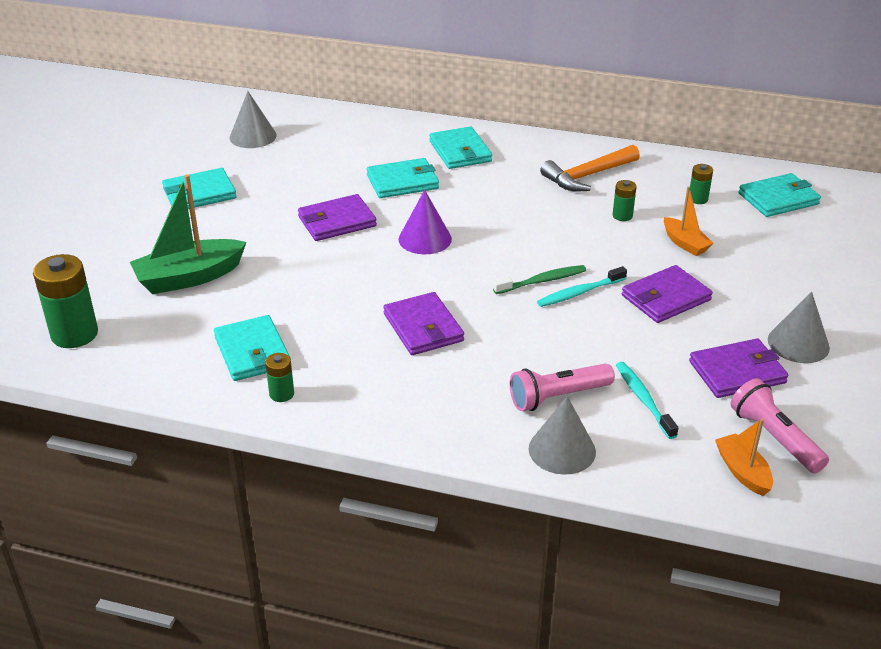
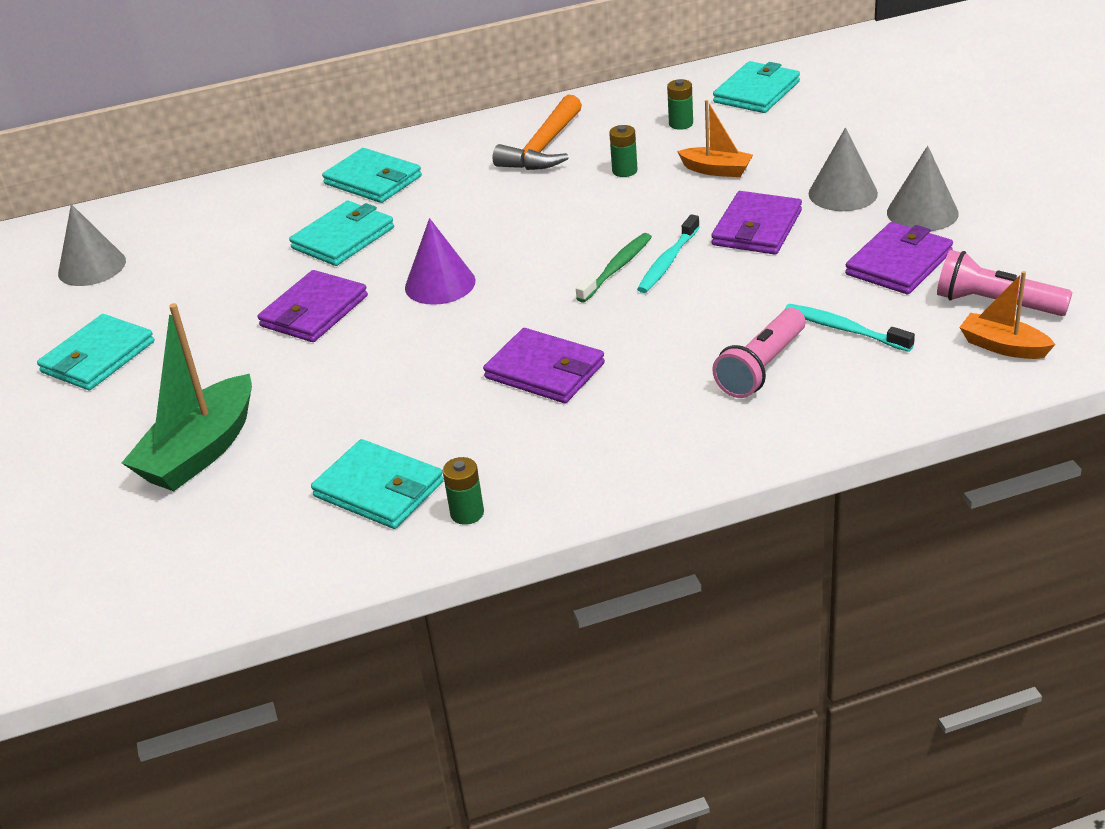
camera: 30 degrees left, 0 degrees up
green battery [33,254,98,348] -> none
grey cone [529,396,596,475] -> grey cone moved to [809,127,878,211]

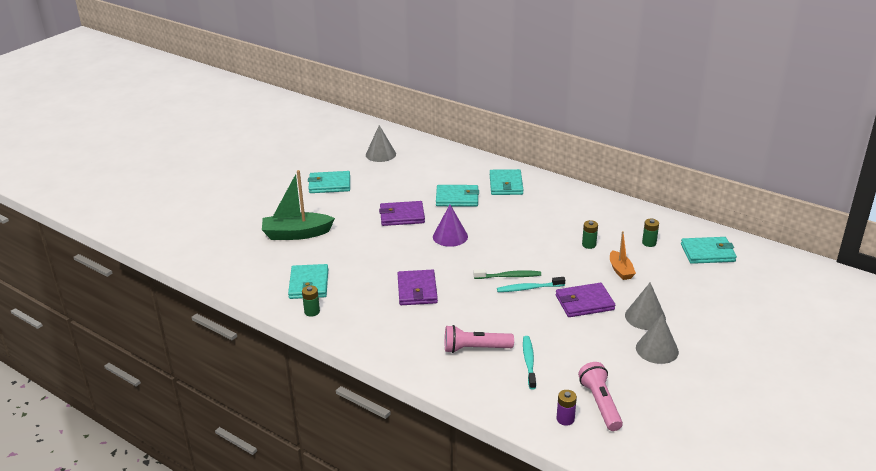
camera: 50 degrees right, 5 degrees down
orange hammer [493,95,582,170] -> none
purple wallet [845,222,953,294] -> none
orange boat [959,271,1055,359] -> purple battery [557,390,577,426]

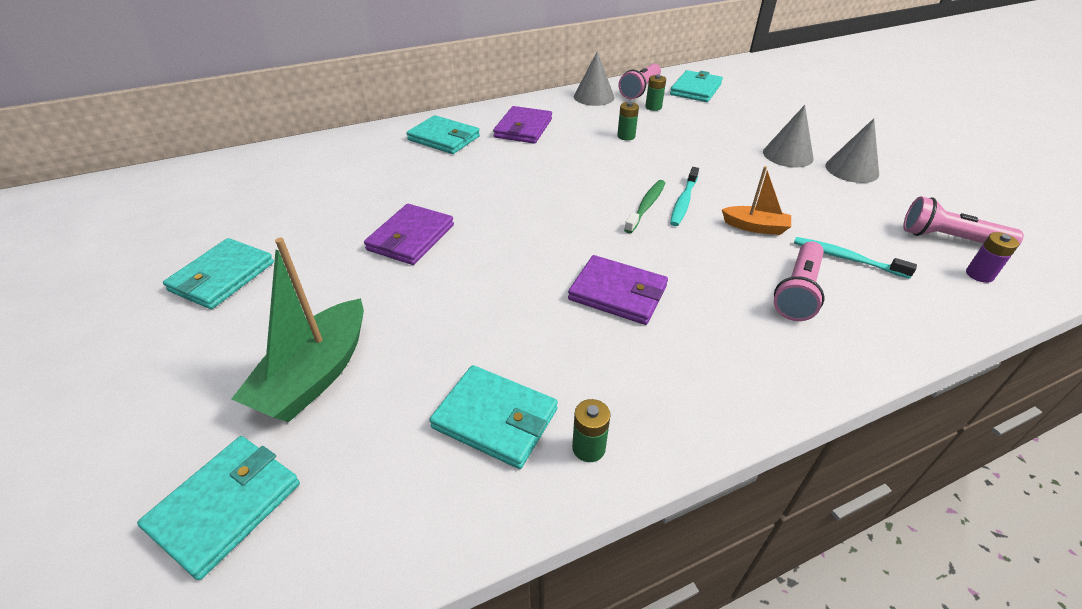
camera: 60 degrees left, 10 degrees up
grey cone [366,125,396,162] -> grey cone moved to [574,52,615,106]
purple cone [433,205,468,247] -> none
turquoise wallet [436,185,479,207] -> turquoise wallet moved to [137,436,300,580]
purple wallet [556,283,615,317] -> purple wallet moved to [493,106,552,144]
orange boat [610,231,636,280] -> orange boat moved to [722,166,791,235]
none -> pink flashlight [619,63,661,99]

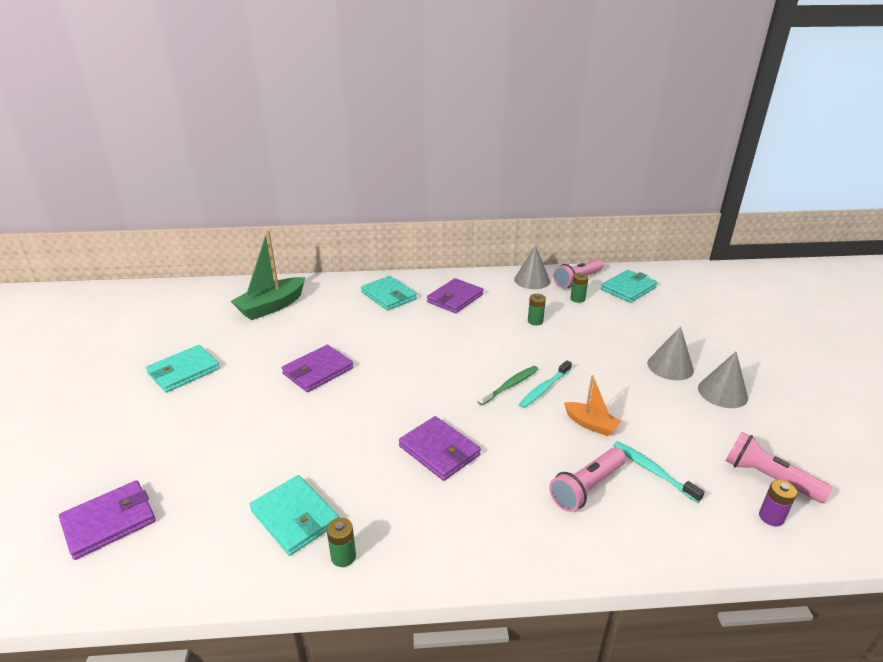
camera: 20 degrees right, 10 degrees down
turquoise wallet [137,436,300,580] -> purple wallet [59,480,156,560]
green boat [232,238,364,422] -> green boat moved to [231,231,305,320]

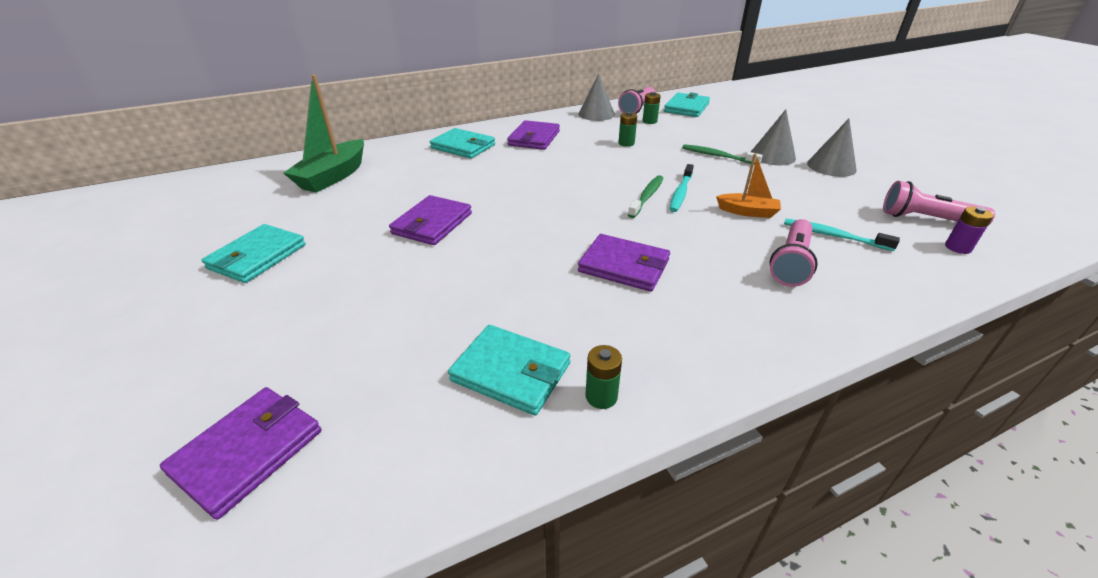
camera: 20 degrees left, 5 degrees up
none -> green toothbrush [682,144,763,165]

